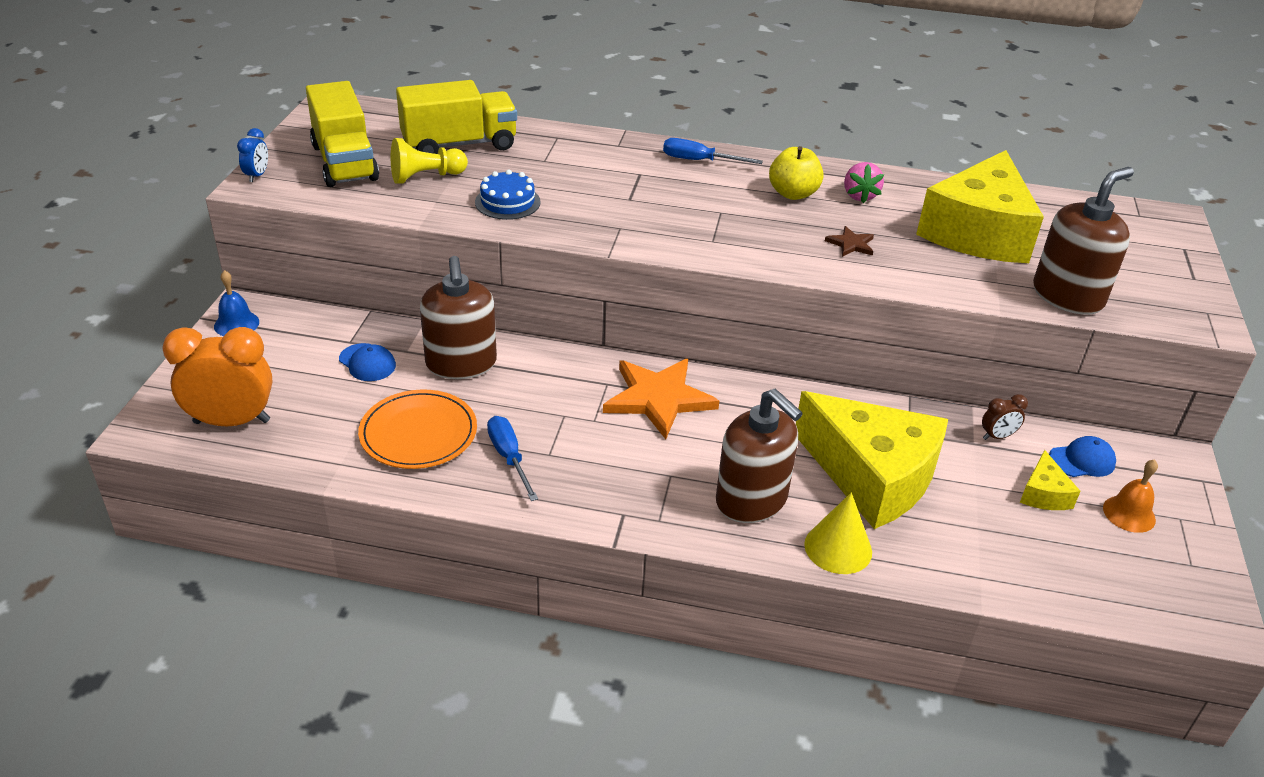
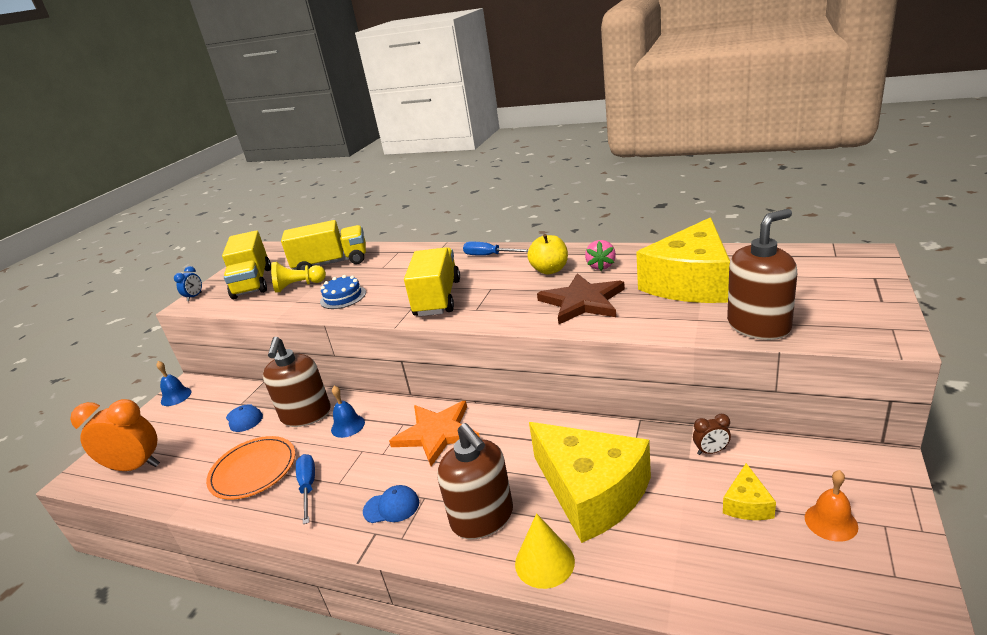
camera: 15 degrees right, 10 degrees down
brown star [825,226,874,257] -> brown star [537,273,625,324], size x2.23
blue cap [1049,436,1116,477] -> blue cap moved to [363,485,419,523]
none -> blue bell [331,386,365,438]
none -> yellow truck [404,247,460,316]

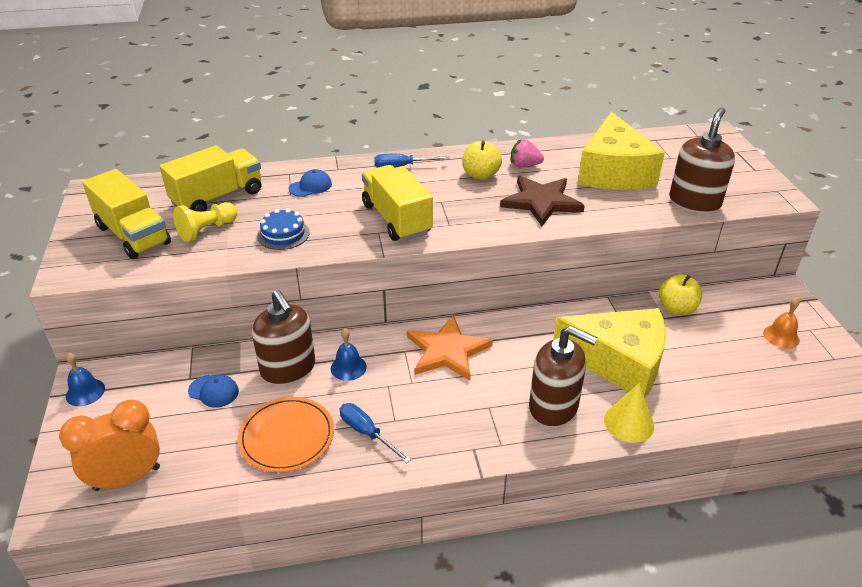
camera: 35 degrees left, 10 degrees up
blue clock [174,266,202,301] -> none
blue cap [363,485,419,523] -> blue cap moved to [289,169,332,197]
pink strawberry [585,240,616,271] -> pink strawberry turned 120 degrees clockwise [511,139,544,167]
brown clock [693,414,731,455] -> yellow apple [659,274,702,315]
yellow cheese [723,463,776,520] -> none

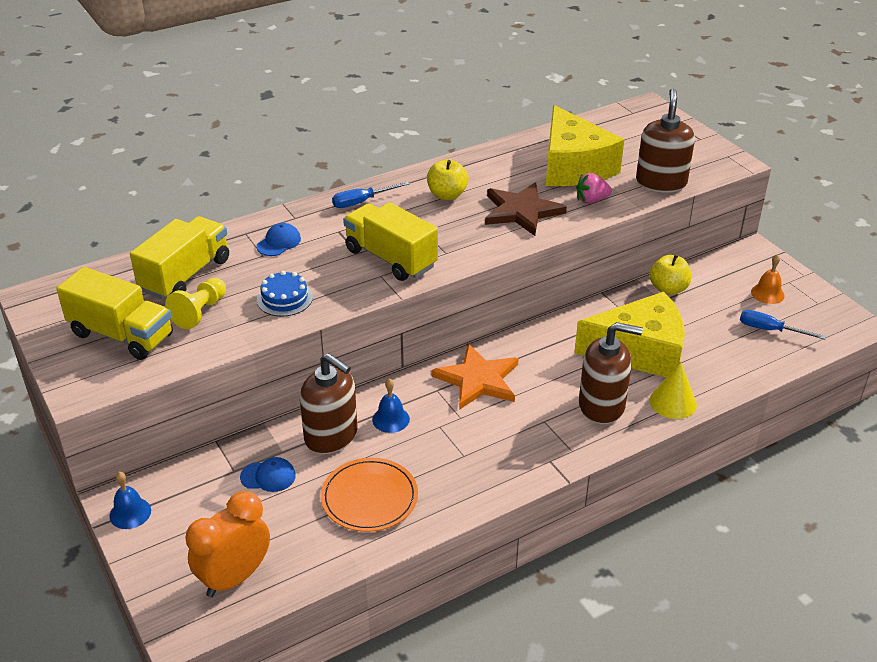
camera: 20 degrees left, 0 degrees up
blue screwdriver [340,403,411,463] -> blue screwdriver moved to [740,310,826,340]
pink strawberry [511,139,544,167] -> pink strawberry moved to [576,173,612,204]

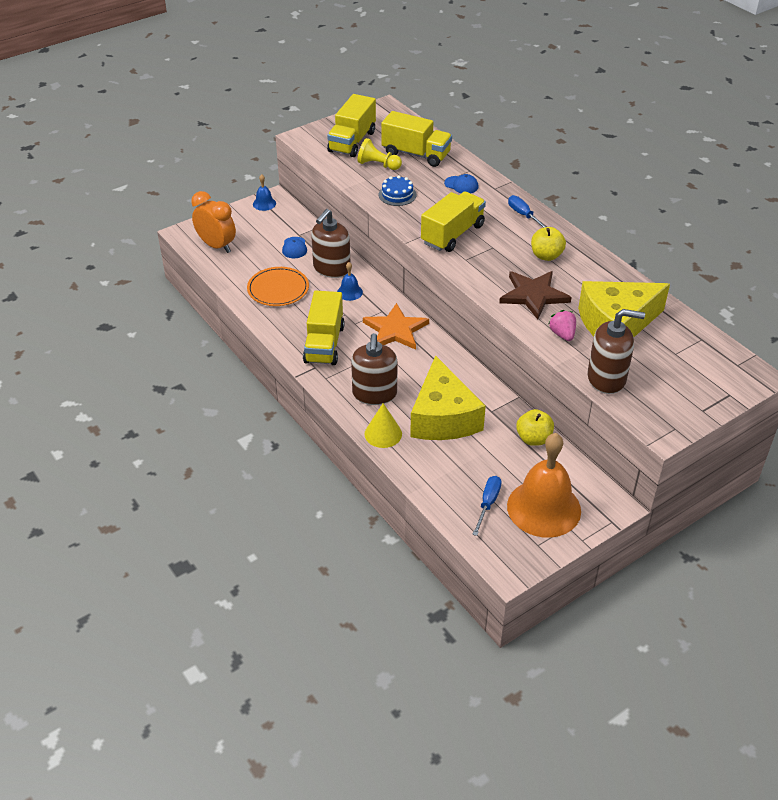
camera: 85 degrees right, 5 degrees up
orange bell [751,254,785,304] -> orange bell [507,433,581,538], size x2.34
none -> yellow truck [303,291,345,365]

